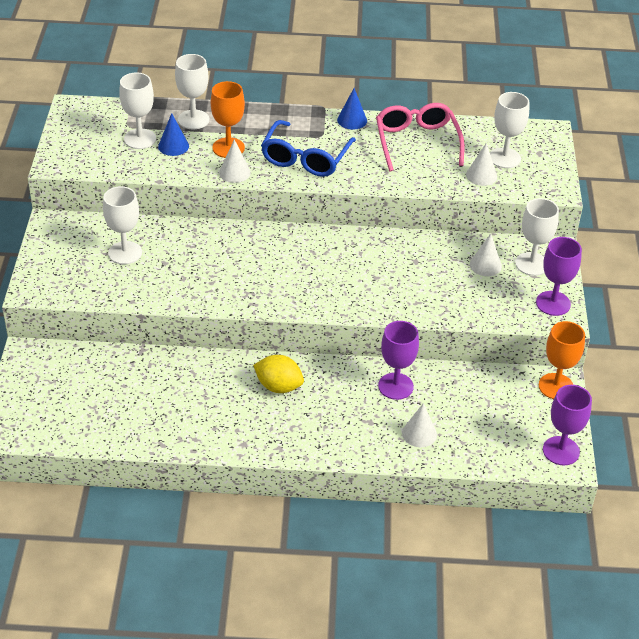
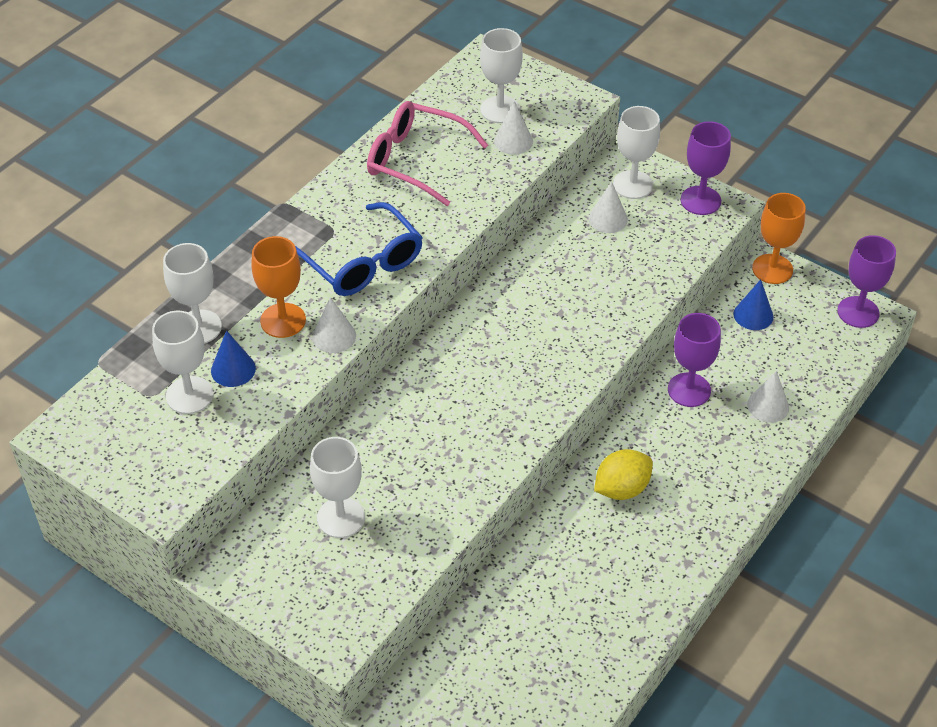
camera: 55 degrees left, 5 degrees up
blue cone [337,88,367,130] -> blue cone moved to [733,279,773,330]

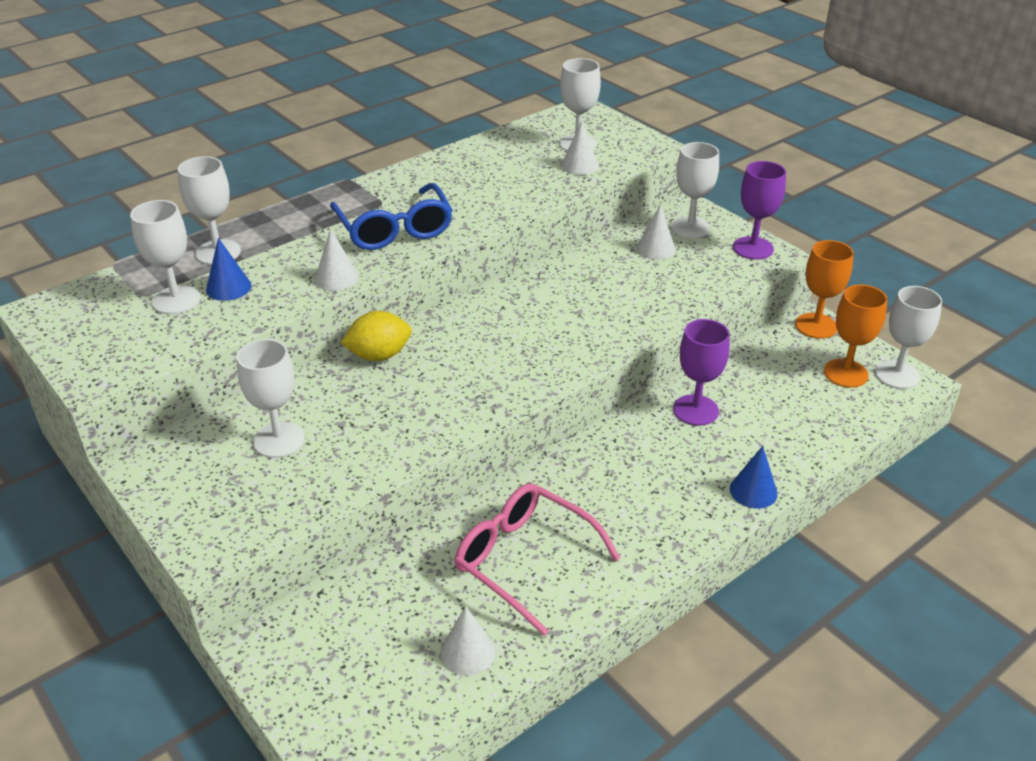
camera: 15 degrees right, 10 degrees down
orange goblet [251,236,306,338] -> orange goblet moved to [824,285,888,388]
pink glasses [367,101,488,206] -> pink glasses moved to [455,483,620,636]
yellow lemon [594,449,653,500] -> yellow lemon moved to [341,311,412,361]
blue cone [733,279,773,330] -> blue cone moved to [730,446,778,509]
white cone [747,371,789,423] -> white cone moved to [440,606,496,676]
purple goblet [837,235,896,328] -> white goblet [875,286,942,389]

